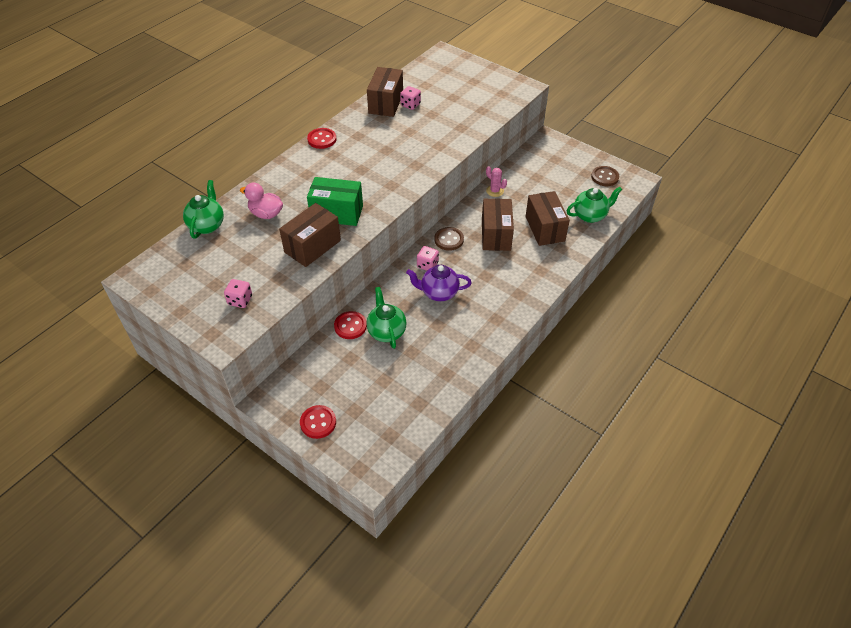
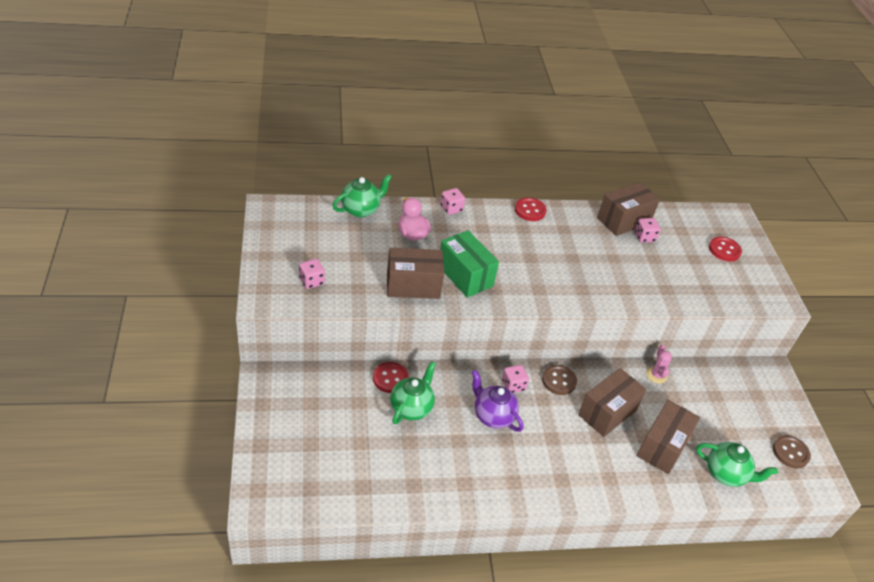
camera: 40 degrees right, 5 degrees down
red button [300,405,336,439] -> red button moved to [709,236,742,261]
none -> pink dice [440,188,465,215]

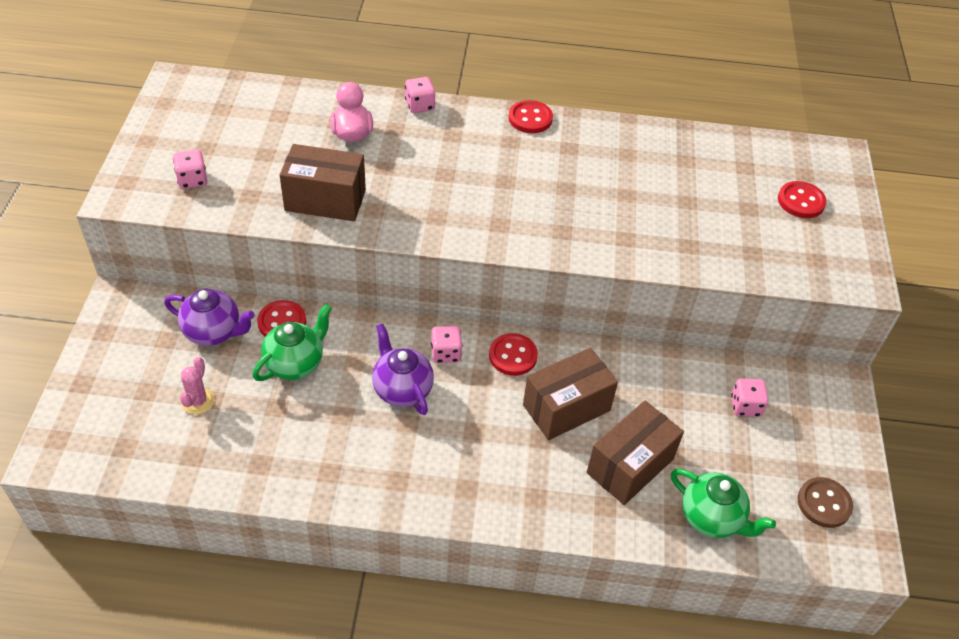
camera: 15 degrees right, 5 degrees up
green teapot [333,174,392,218] -> none
green box [440,230,499,298] -> none
brown button [542,365,577,395] -> red button [489,333,538,376]
brown box [597,182,660,236] -> none
pink dice [635,218,661,243] -> pink dice moved to [731,379,769,417]
pink cactus [646,345,672,384] -> pink cactus moved to [180,357,215,415]
none -> purple teapot [164,289,255,346]

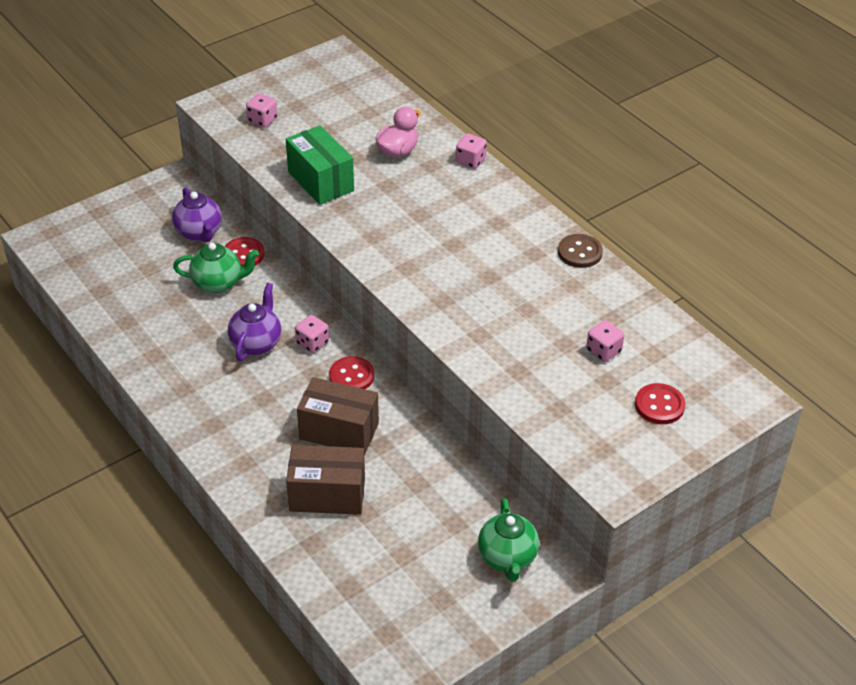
camera: 50 degrees right, 5 degrees down
pink cactus [180,357,215,415] -> none
brown box [280,144,366,221] -> green box [286,125,354,205]
red button [509,100,553,133] -> none
green teapot [671,469,776,538] -> green teapot moved to [478,498,539,581]
pink dice [731,379,769,417] -> pink dice moved to [586,320,624,362]
brown button [798,477,853,528] -> brown button moved to [558,234,603,268]

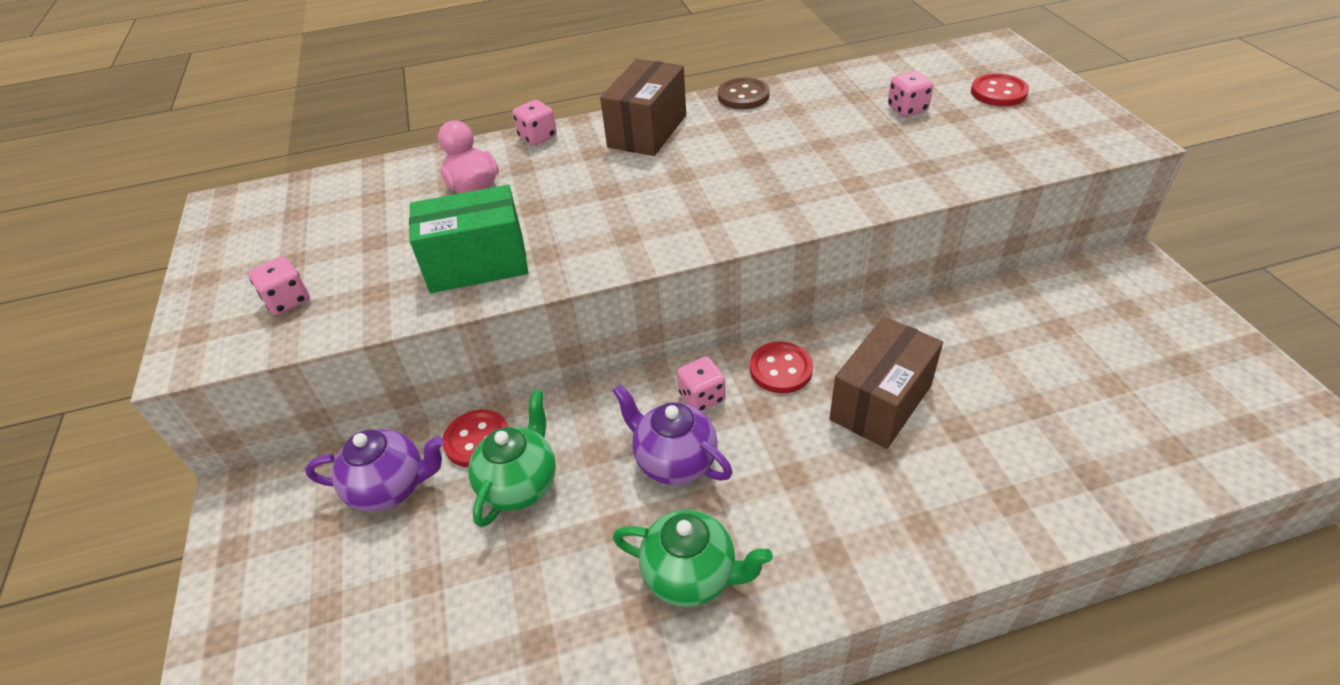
camera: 65 degrees left, 0 degrees up
brown box [286,445,365,515] -> brown box moved to [600,59,686,156]
green teapot [478,498,539,581] -> green teapot moved to [613,510,773,607]

